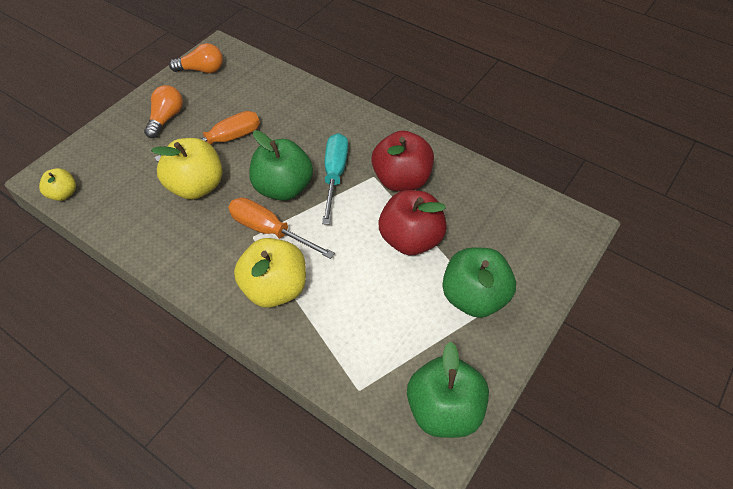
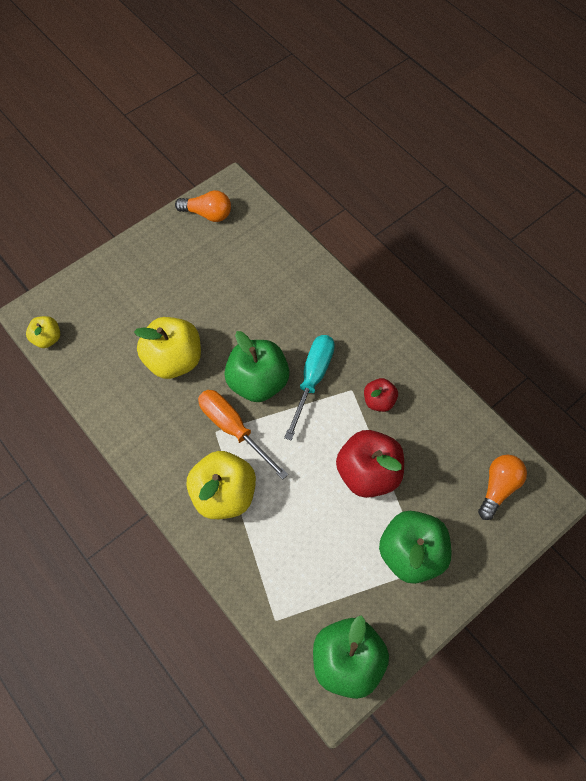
camera: 15 degrees right, 10 degrees up
orange light bulb [144,85,183,138] -> orange light bulb moved to [478,455,527,520]
orange screwdriver [155,111,260,162] -> none
red apple [371,130,434,192] -> red apple [364,378,398,412], size x0.53

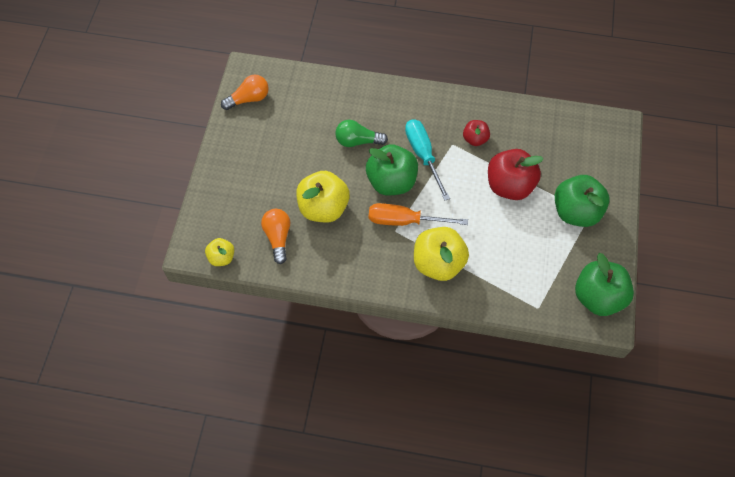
camera: 40 degrees left, 0 degrees up
orange light bulb [478,455,527,520] -> orange light bulb moved to [261,209,291,264]
none -> green light bulb [335,120,388,147]

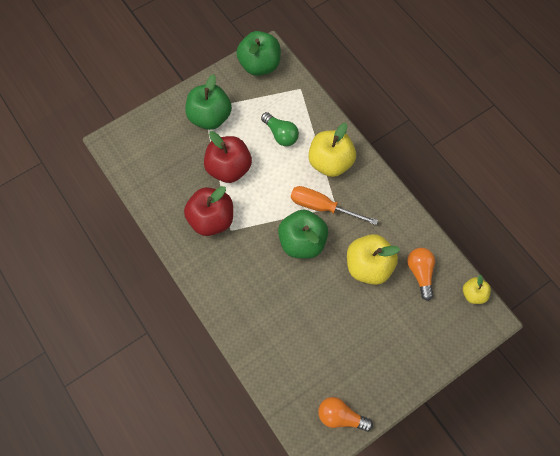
camera: 135 degrees left, 5 degrees up
orange light bulb [261,209,291,264] -> orange light bulb turned 135 degrees clockwise [407,248,435,301]
green light bulb [335,120,388,147] -> green light bulb moved to [261,112,299,146]
orange screwdriver [369,203,468,226] -> orange screwdriver turned 150 degrees clockwise [291,186,378,225]
turquoise screwdriver [405,119,450,201] -> none
red apple [463,120,490,146] -> red apple [184,186,233,236], size x1.88

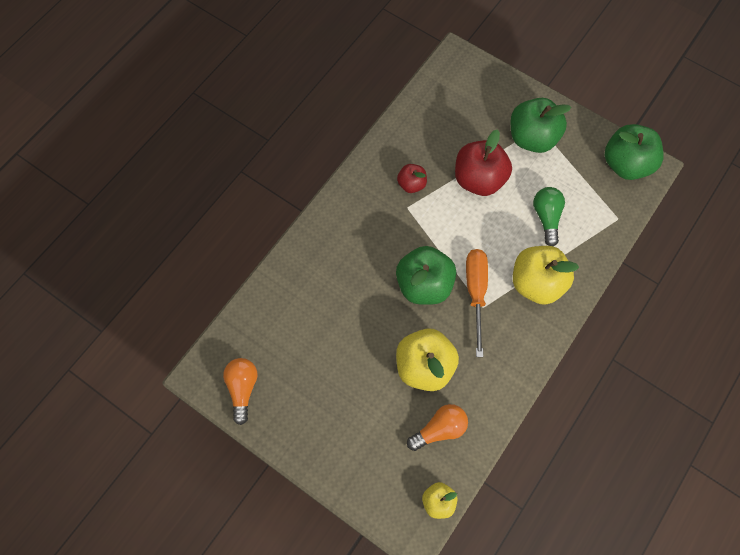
camera: 70 degrees right, 0 degrees up
red apple [184,186,233,236] -> red apple [397,164,427,193], size x0.53
green light bulb [261,112,299,146] -> green light bulb turned 150 degrees clockwise [533,187,565,246]

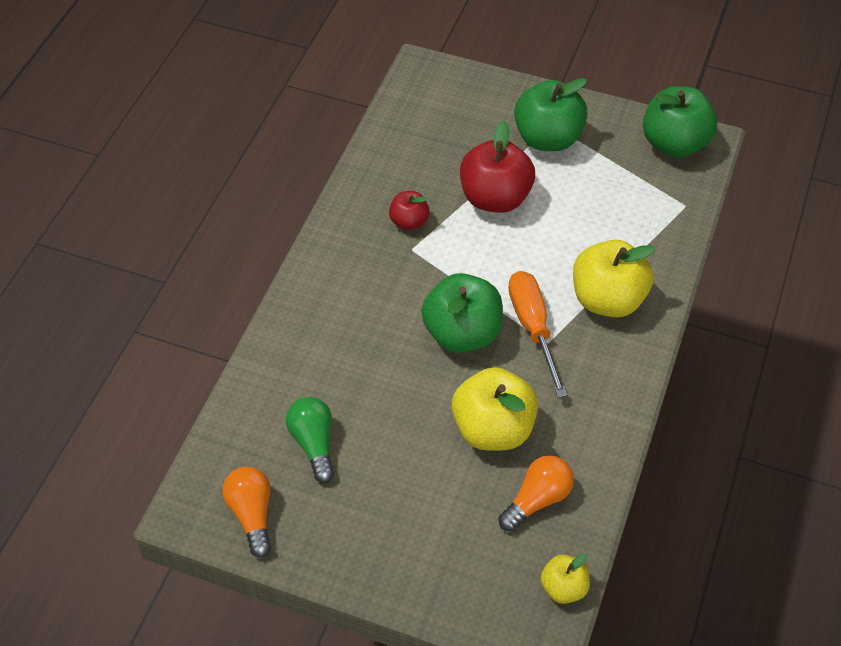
camera: 15 degrees left, 15 degrees down
green light bulb [533,187,565,246] -> green light bulb moved to [286,397,334,483]

